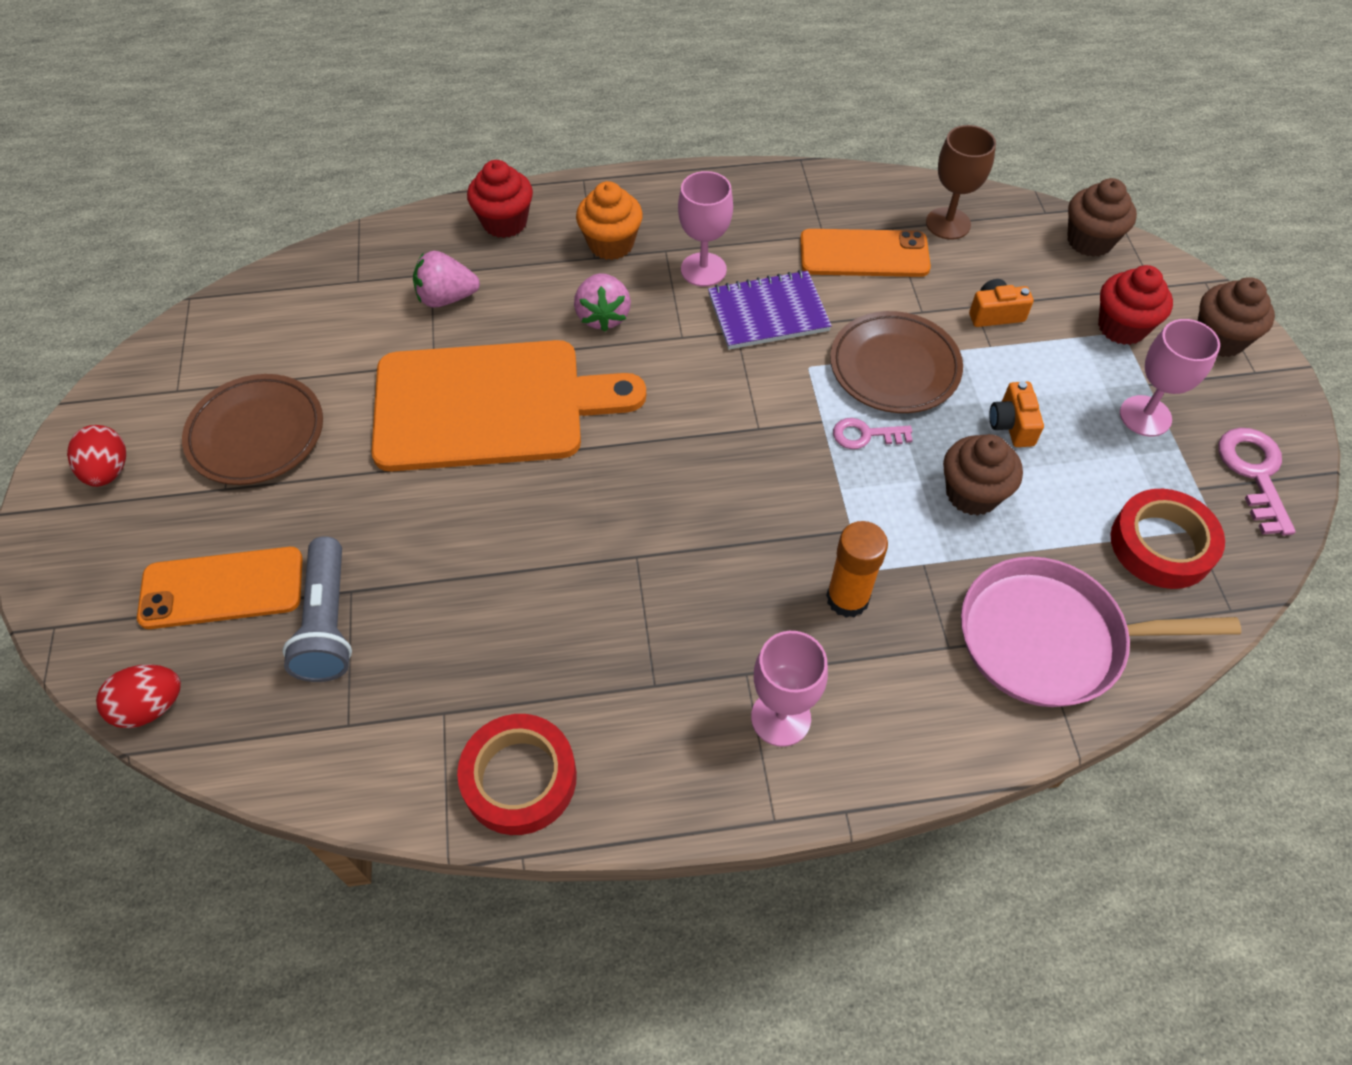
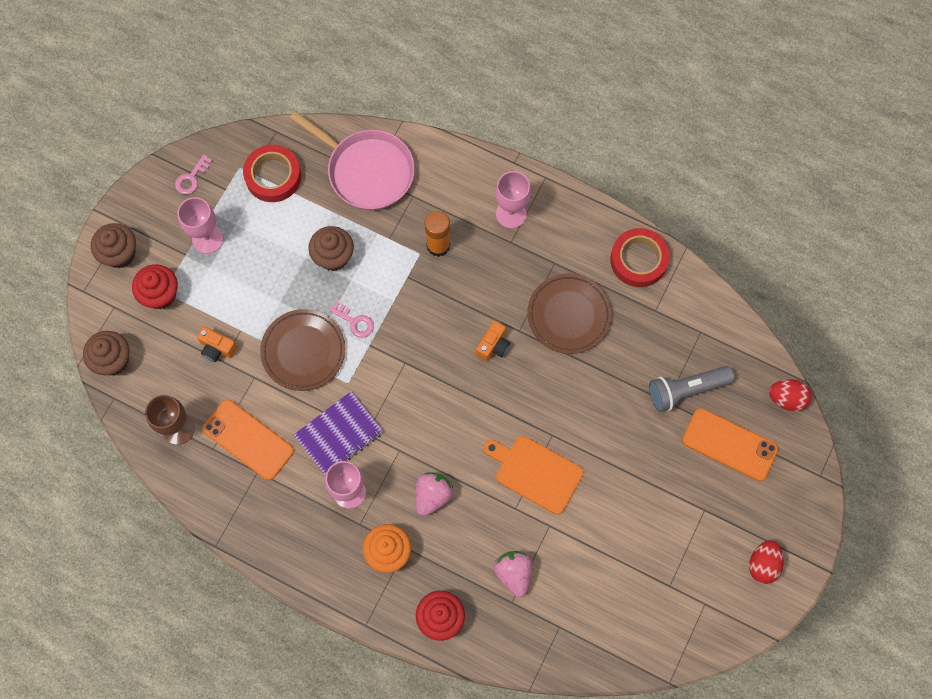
camera: 145 degrees left, 15 degrees up
brown plate [182,374,323,485] -> brown plate moved to [527,274,612,354]
grey flashlight [283,536,352,682] -> grey flashlight turned 135 degrees counterclockwise [649,366,735,412]
orange cutting board [371,340,646,471] -> orange cutting board [483,436,584,515], size x0.58
pink strawberry [413,251,480,308] -> pink strawberry turned 135 degrees counterclockwise [494,551,533,597]
purple notebook [708,270,832,349] -> purple notebook turned 60 degrees counterclockwise [294,391,383,476]
orange camera [989,381,1044,447] -> orange camera moved to [476,321,510,361]
pink key [1218,428,1296,536] -> pink key [175,154,212,195], size x0.63

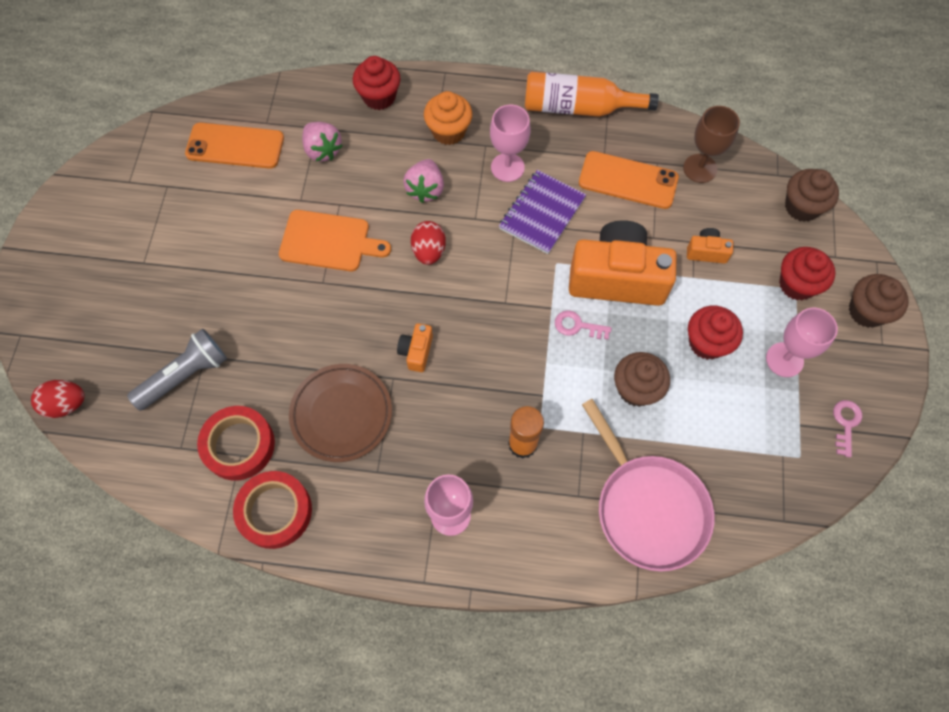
camera: 160 degrees right, 5 degrees down
red tape [243,145,301,202] -> red tape moved to [197,406,275,481]
brown plate [260,309,345,391] -> orange camera [569,220,677,306]
pink pan [290,111,415,210] -> pink pan turned 135 degrees counterclockwise [582,399,715,572]
orange phone [682,408,778,481] -> orange phone moved to [185,123,284,169]
red egg [749,540,784,584] -> red egg moved to [411,221,446,265]
none -> orange bottle [525,72,659,117]
none -> red cupcake [688,306,743,360]

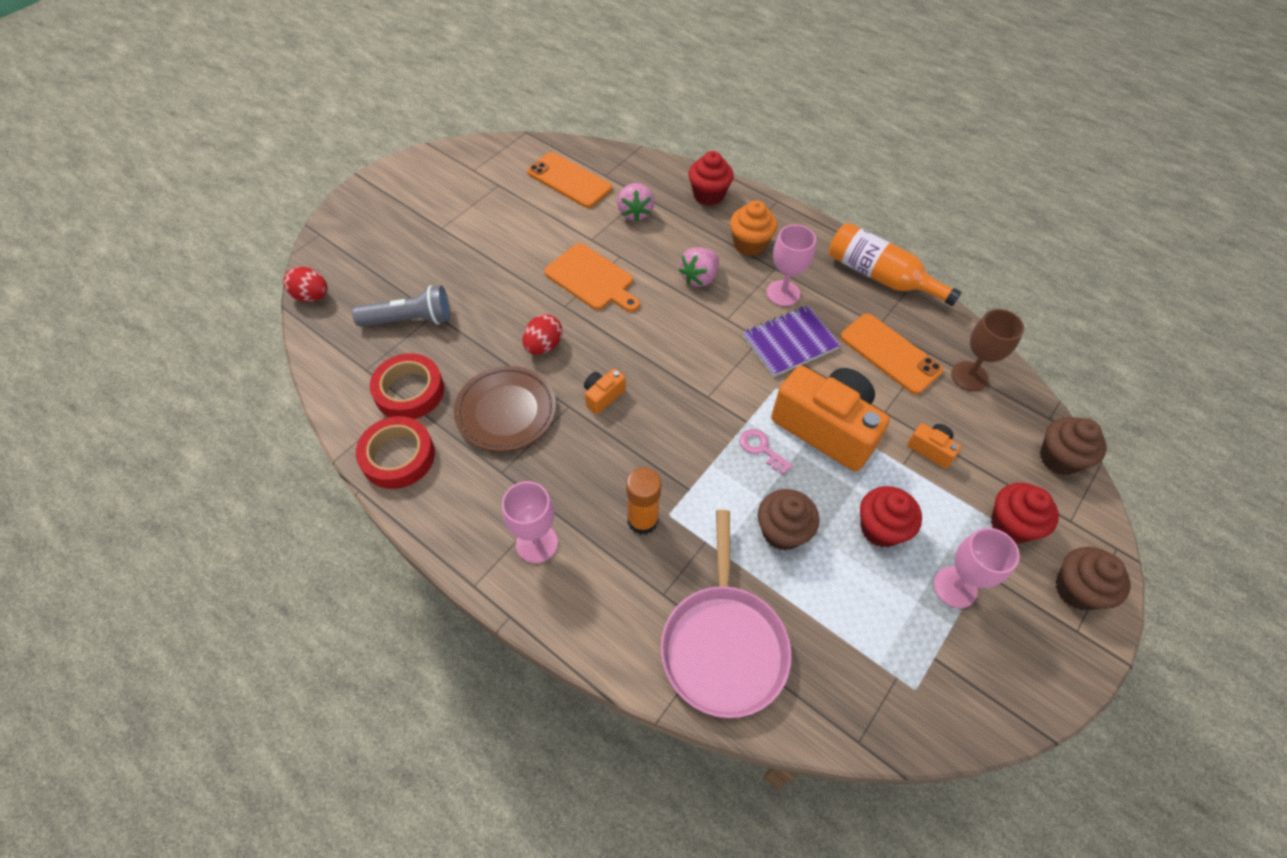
camera: 30 degrees right, 10 degrees down
red egg [411,221,446,265] -> red egg moved to [522,314,562,355]
pink key [833,400,862,458] -> none

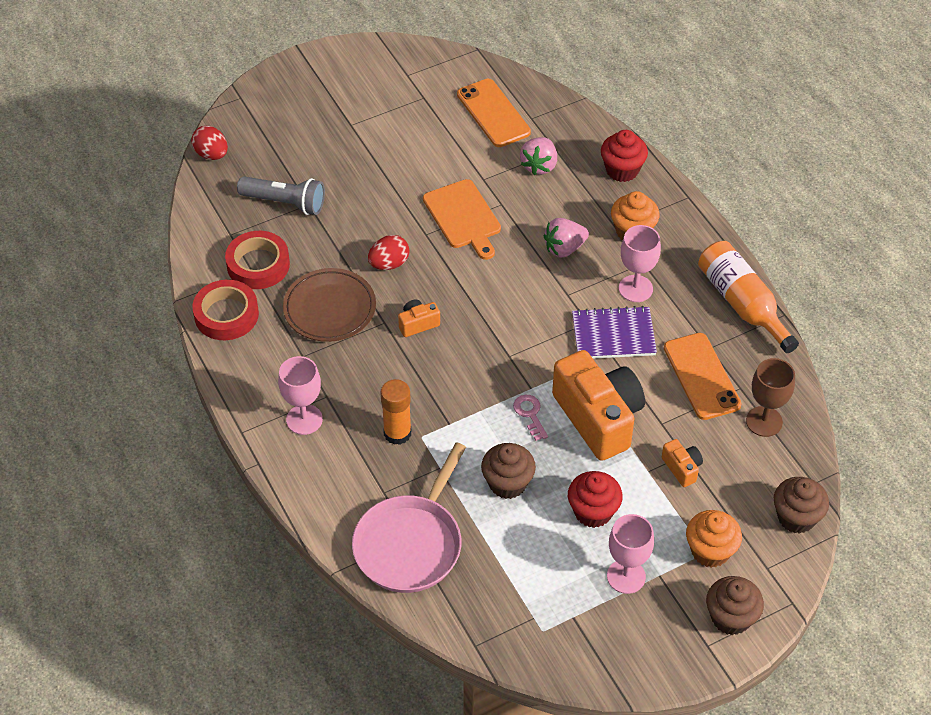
camera: 25 degrees right, 5 degrees down
red cupcake [991,483,1059,544] -> orange cupcake [686,510,742,568]

